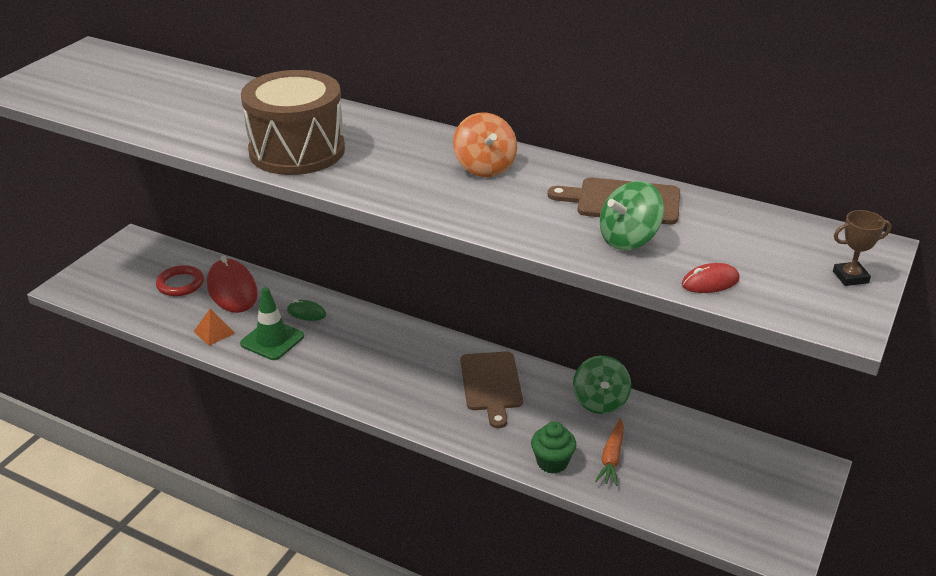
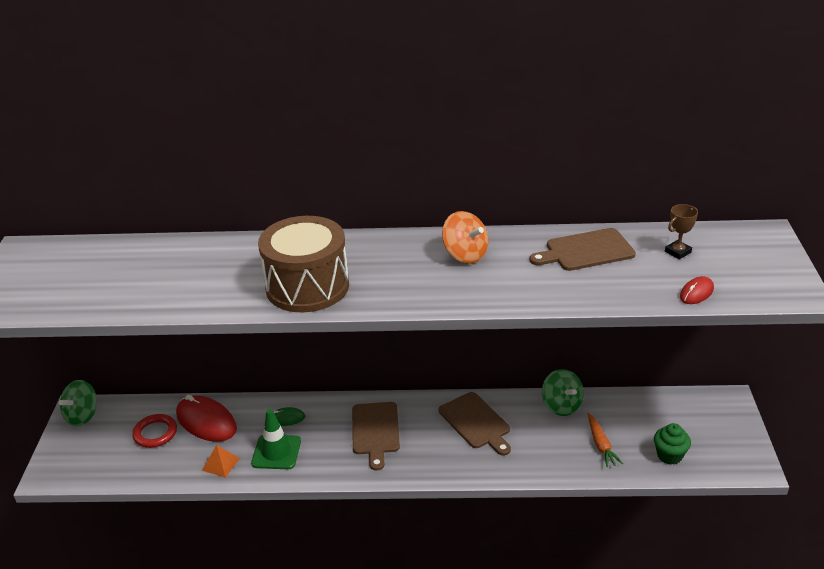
camera: 25 degrees left, 0 degrees up
green cupcake [531,422,577,474] -> green cupcake moved to [654,423,691,465]
green spinning top [600,181,664,250] -> green spinning top moved to [59,380,97,426]
brown trophy [833,210,891,286] -> brown trophy moved to [665,204,698,259]
none -> brown cutting board [352,402,400,471]

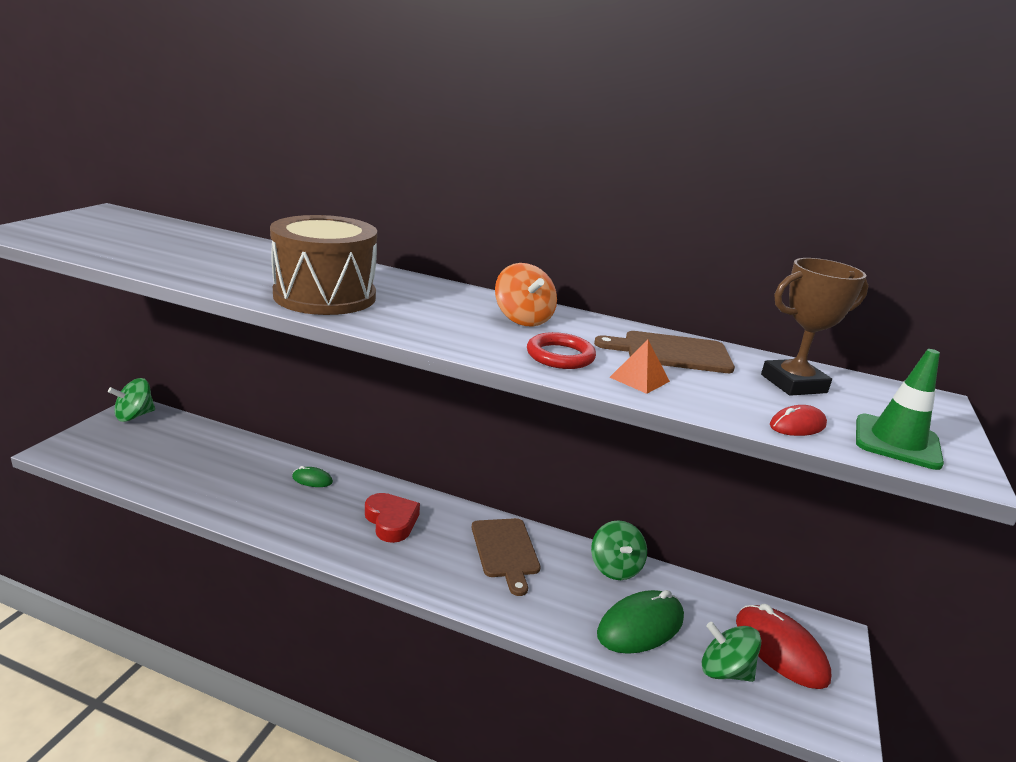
camera: 15 degrees right, 10 degrees down
red ring [132,414,177,448] -> red ring moved to [527,332,596,369]
red mouse [176,395,237,442] -> red mouse moved to [736,604,831,689]
orange pyramid [202,445,240,478] -> orange pyramid moved to [610,340,670,394]
green traffic cone [251,409,301,469] -> green traffic cone moved to [856,349,944,470]
brown cutting board [352,402,400,471] -> red heart [365,493,420,543]
orange carrot [588,413,623,467] -> green mouse [597,590,684,654]
green cupcake [654,423,691,465] -> green spinning top [702,622,761,682]
brown trophy [665,204,698,259] -> brown trophy [761,258,868,396], size x1.82

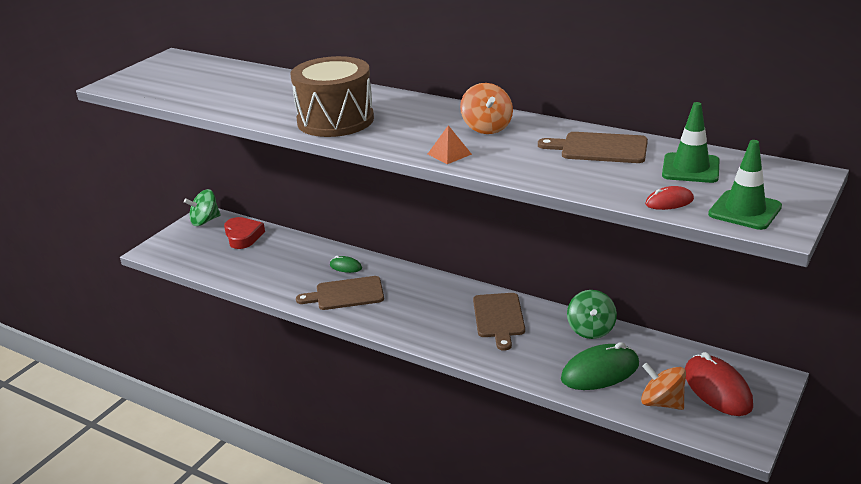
camera: 15 degrees right, 5 degrees up
red heart [365,493,420,543] -> red heart moved to [224,217,265,249]
red ring [527,332,596,369] -> none
orange pyramid [610,340,670,394] -> orange pyramid moved to [428,125,472,164]
green spinning top [702,622,761,682] -> orange spinning top [641,363,686,410]
brown trophy [761,258,868,396] -> green traffic cone [662,102,720,183]
none -> brown cutting board [296,276,384,310]

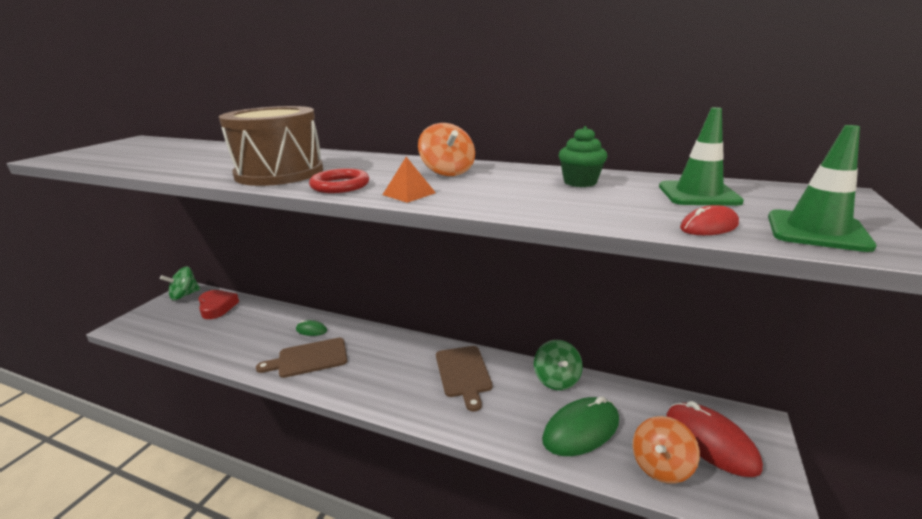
camera: 10 degrees left, 5 degrees down
brown cutting board [538,132,648,163] -> green cupcake [558,126,607,187]
orange spinning top [641,363,686,410] -> orange spinning top turned 75 degrees counterclockwise [633,416,700,484]
none -> red ring [309,168,369,193]

